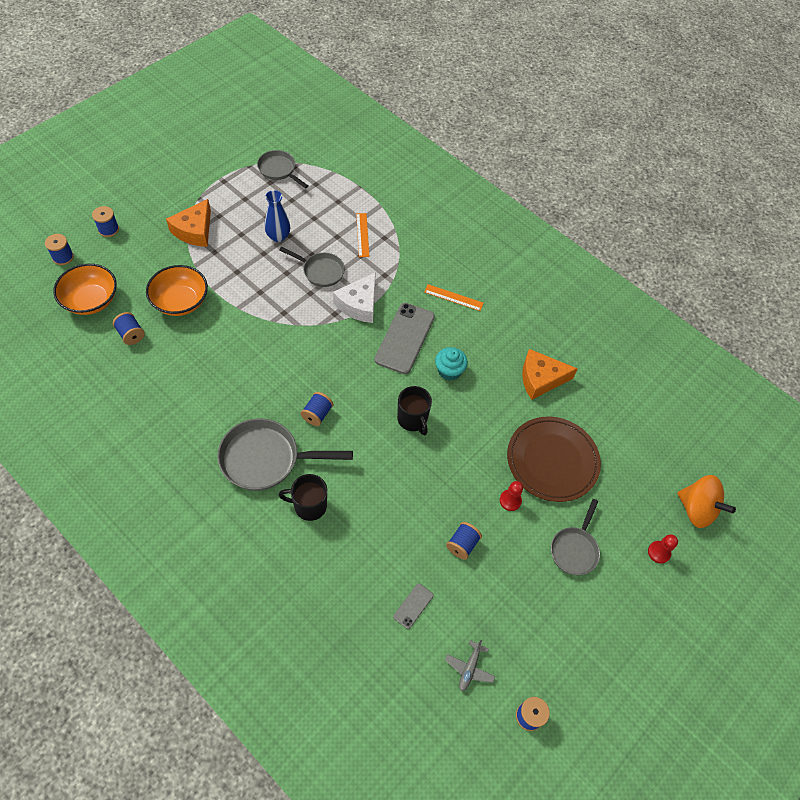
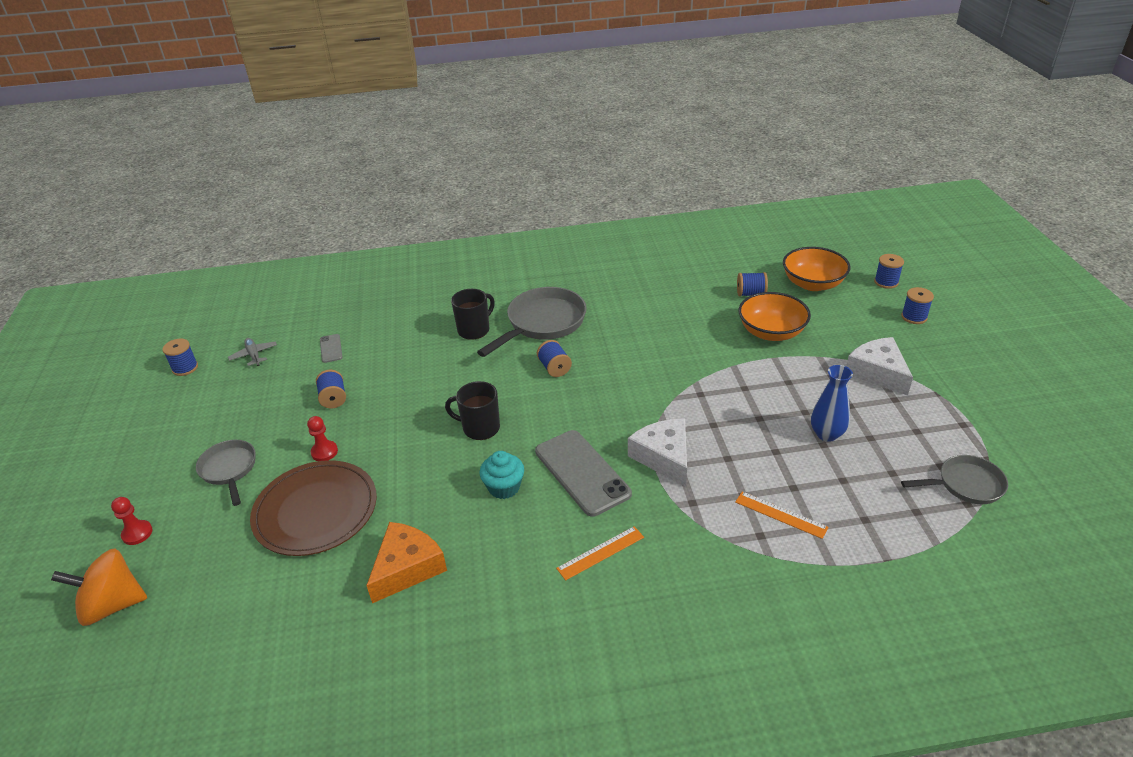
camera: 135 degrees right, 20 degrees down
orange cheese [166,199,211,247] -> white cheese [846,337,913,396]
grey pan [279,247,345,287] -> none

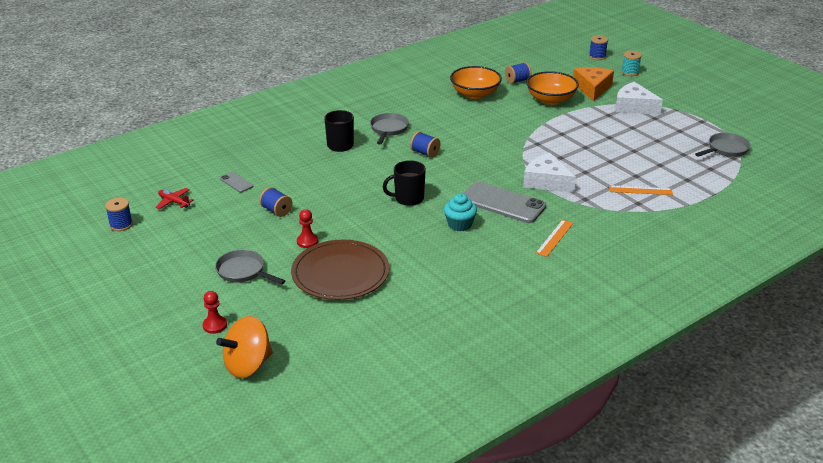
camera: 30 degrees left, 5 degrees down
grey plane [228,338,277,366] -> red plane [156,188,194,209]
orange cheese [366,522,447,603] -> orange cheese moved to [573,67,614,101]
grey pan [477,287,587,357] -> grey pan [370,113,409,144], size x0.61
orange bowl [783,247,851,291] -> orange bowl moved to [450,66,502,99]
blue vase [811,365,853,442] -> none
blue spool [901,287,934,324] -> turquoise spool [621,51,642,76]

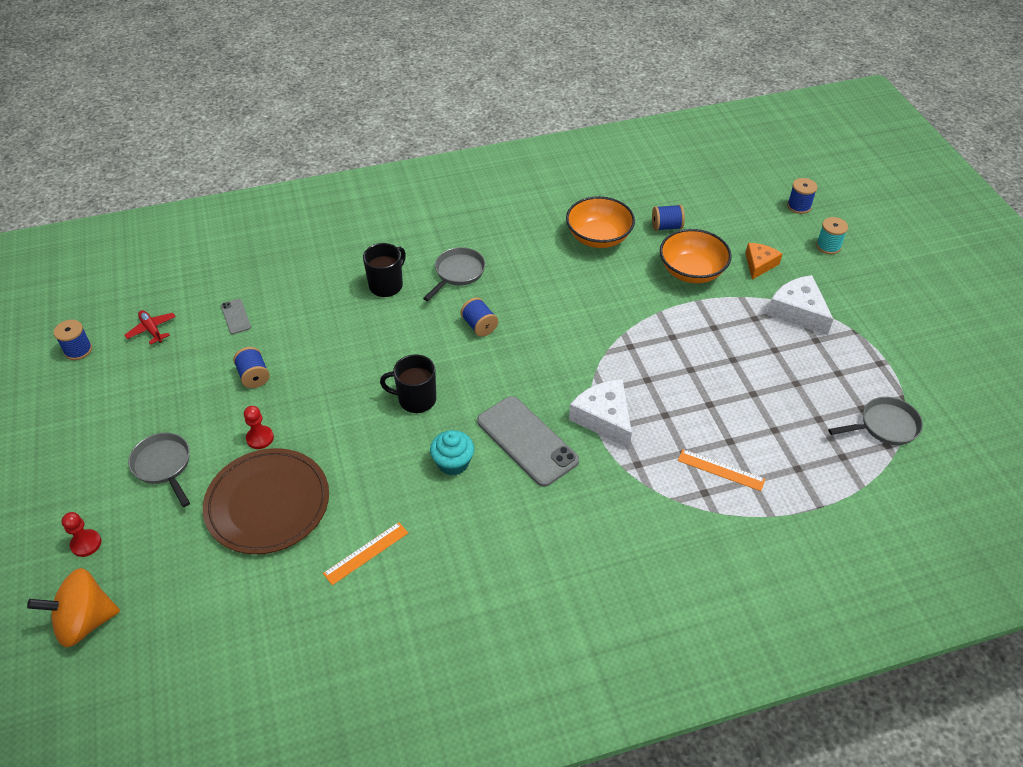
camera: 20 degrees right, 15 degrees up
orange ruler [536,220,573,257] -> orange ruler moved to [323,522,408,585]
orange cheese [573,67,614,101] -> orange cheese [745,243,782,280], size x0.65

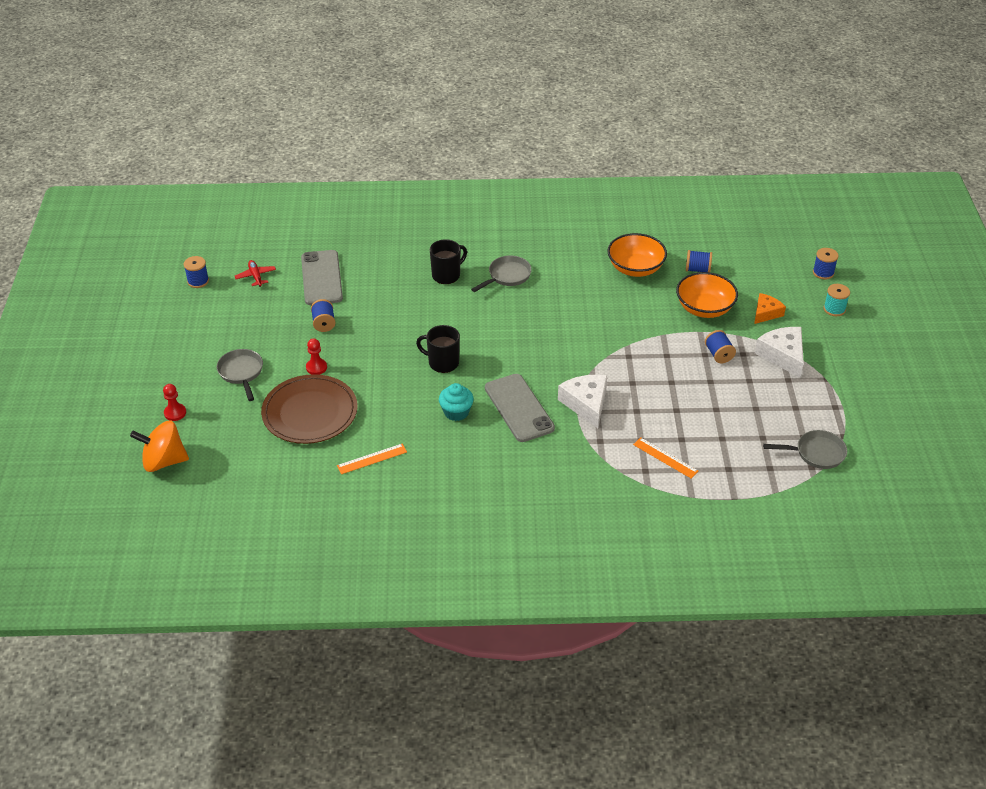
camera: 15 degrees right, 5 degrees down
grey phone [221,299,251,334] -> grey phone [301,250,343,305], size x2.16
blue spool [460,297,498,337] -> blue spool moved to [705,330,736,363]

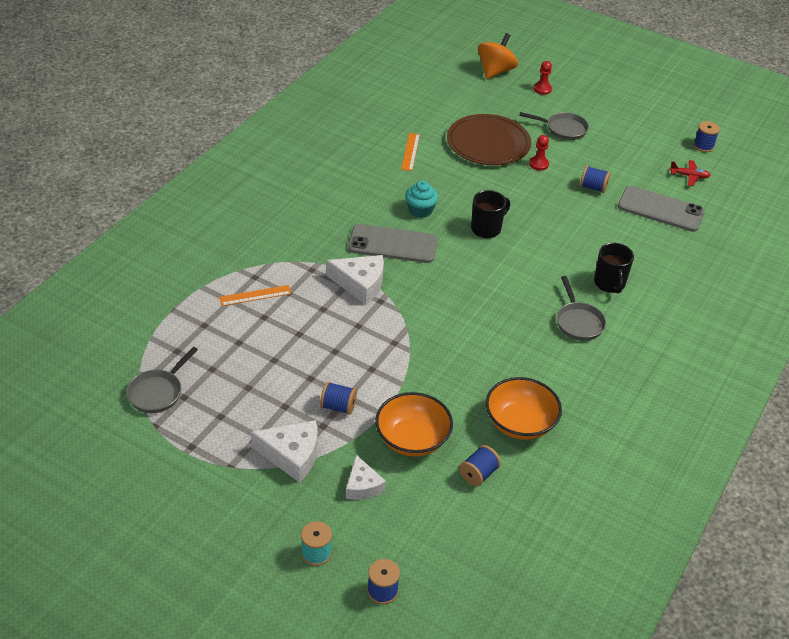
camera: 120 degrees right, 0 degrees up
orange cheese [754,293,786,324] -> white cheese [346,455,386,500]

